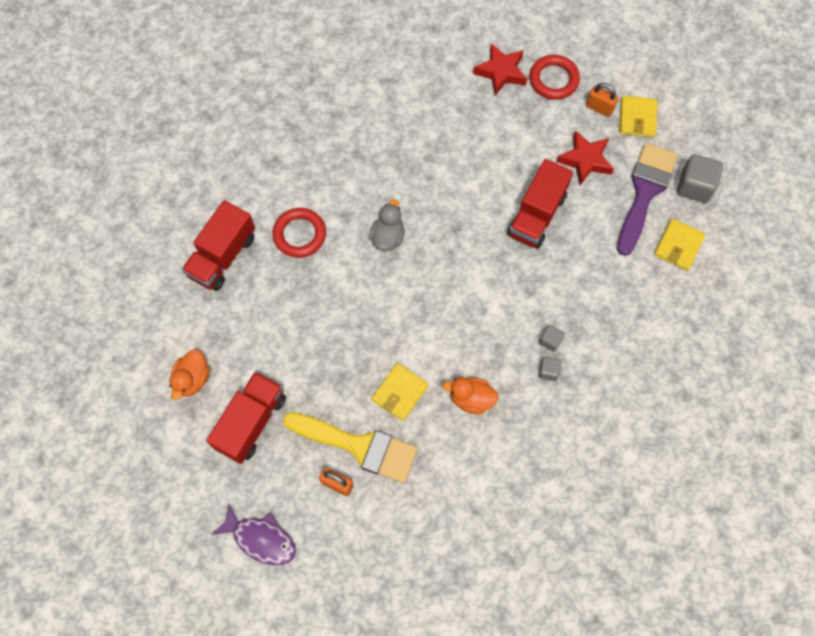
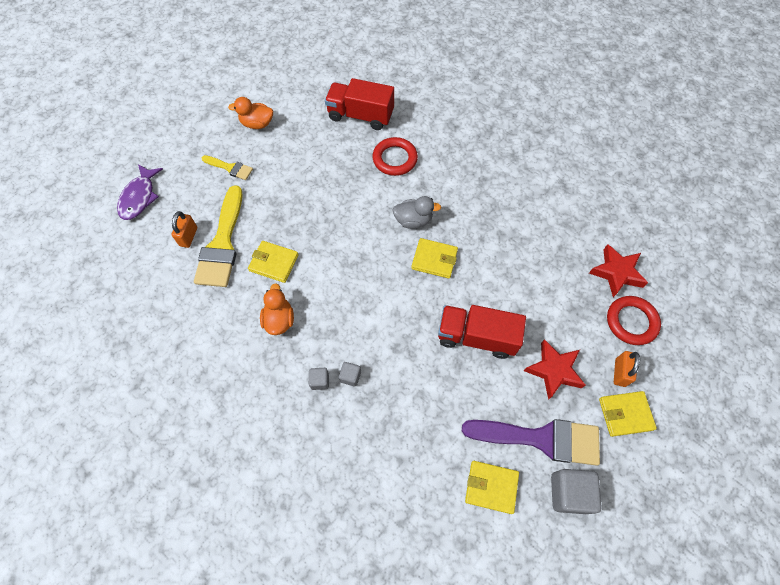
camera: 75 degrees right, 5 degrees down
red truck [206,371,286,464] -> yellow brush [202,155,253,180]
none -> yellow wallet [411,238,458,279]

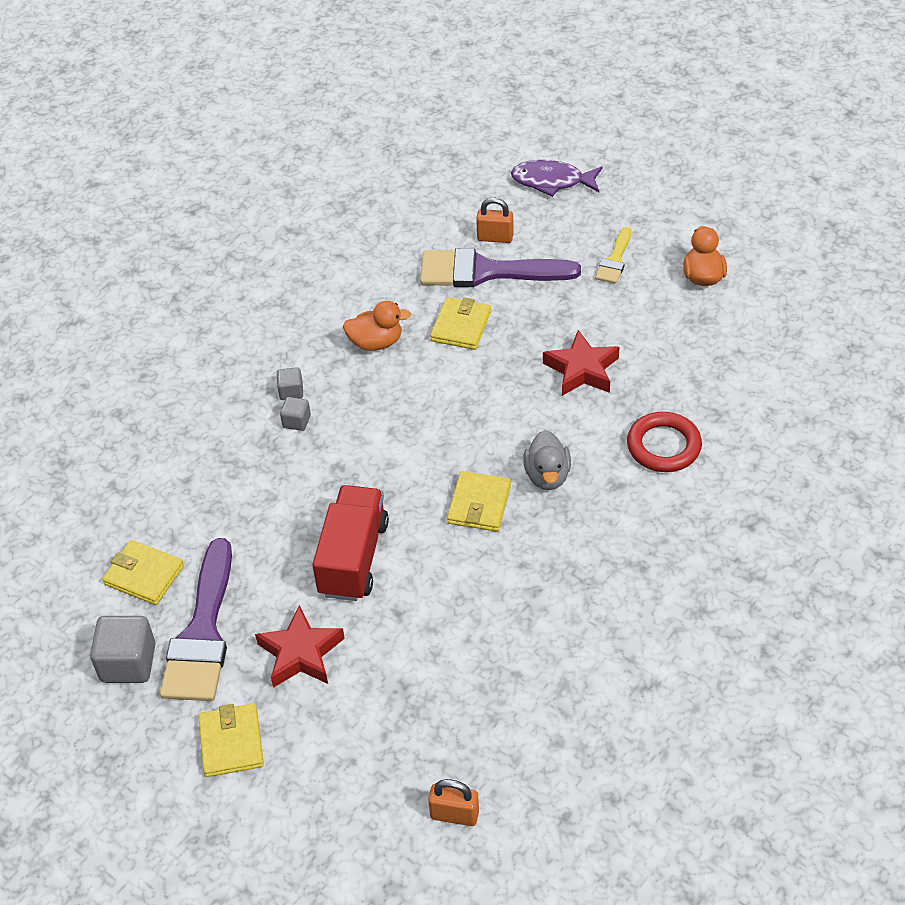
camera: 90 degrees right, 15 degrees down
yellow brush [194,185,243,287] -> purple brush [420,248,581,287]
red truck [325,78,394,130] -> none
yellow wallet [465,461,519,514] -> yellow wallet turned 75 degrees counterclockwise [102,540,184,605]
red star [589,244,648,297] -> red star moved to [543,330,619,396]
red ring [607,296,661,345] -> none
orange padlock [614,351,640,387] -> orange padlock moved to [428,779,479,826]

